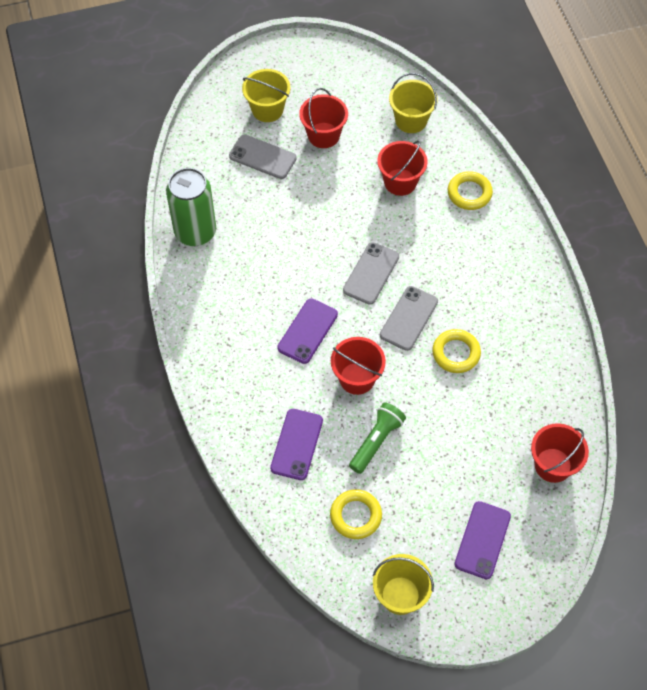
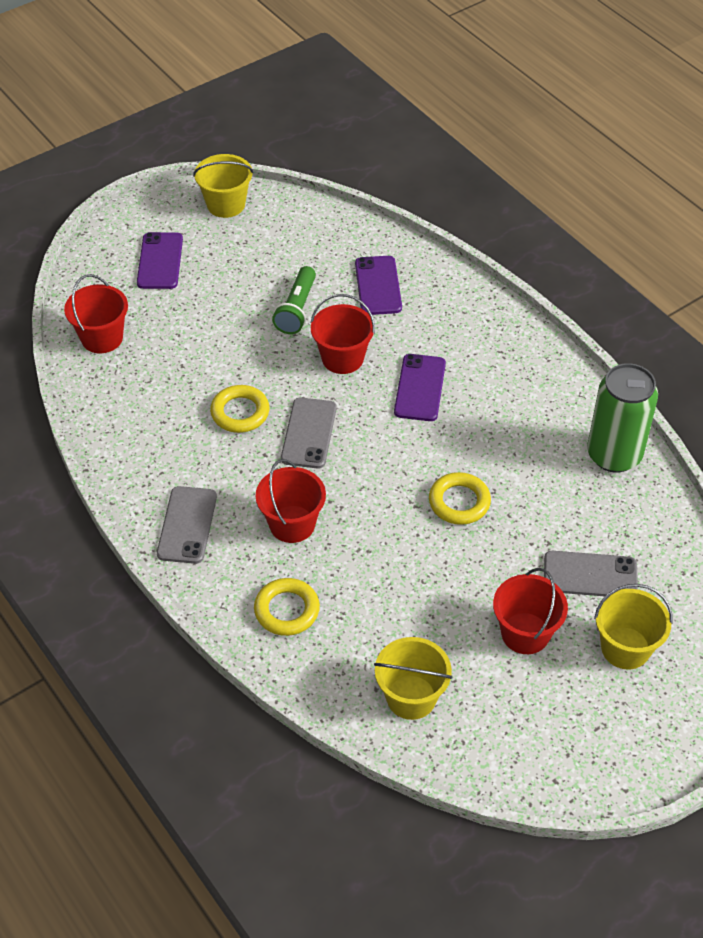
camera: 160 degrees right, 10 degrees down
yellow ring [330,489,382,539] -> yellow ring moved to [429,472,491,525]
grey phone [343,242,399,305] -> grey phone moved to [157,486,217,564]
red bucket [377,141,428,196] -> red bucket moved to [256,459,326,543]

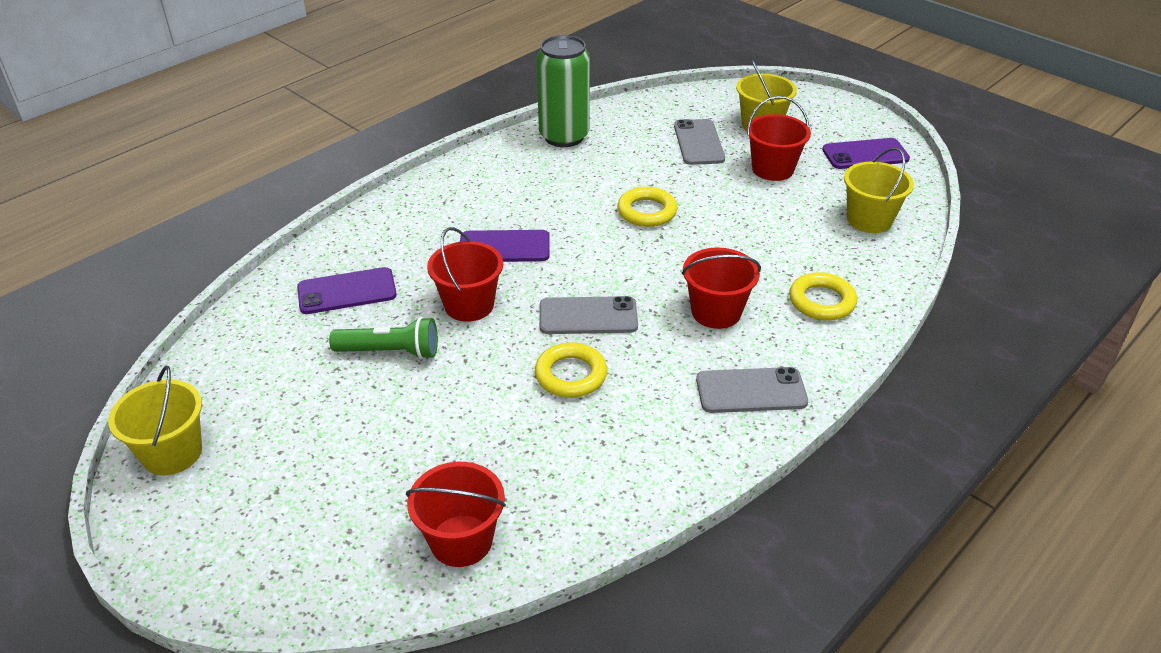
camera: 100 degrees left, 10 degrees down
purple phone [137,232,183,289] -> purple phone moved to [822,138,910,169]

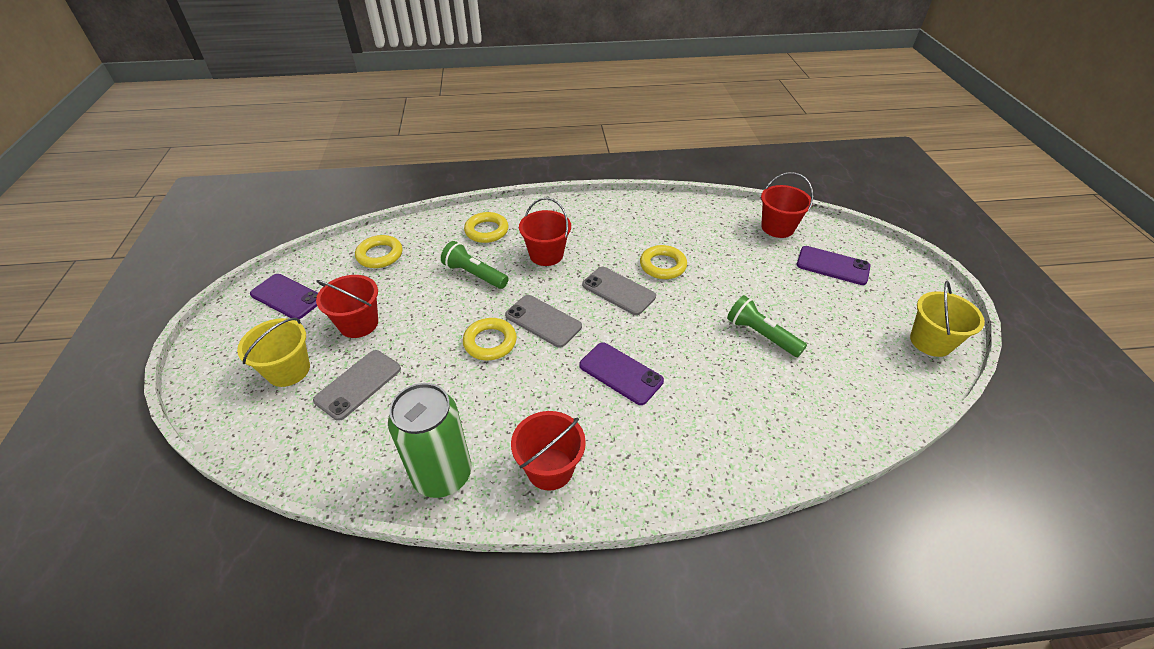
camera: 140 degrees left, 5 degrees up
purple phone [297,267,397,314] -> purple phone moved to [797,246,870,285]
red bucket [427,227,503,322] -> red bucket moved to [511,411,586,491]
grey phone [696,367,808,413] -> grey phone moved to [505,295,582,348]
yellow bucket [844,147,914,233] -> yellow ring [355,235,403,268]
none -> green flashlight [441,241,509,289]

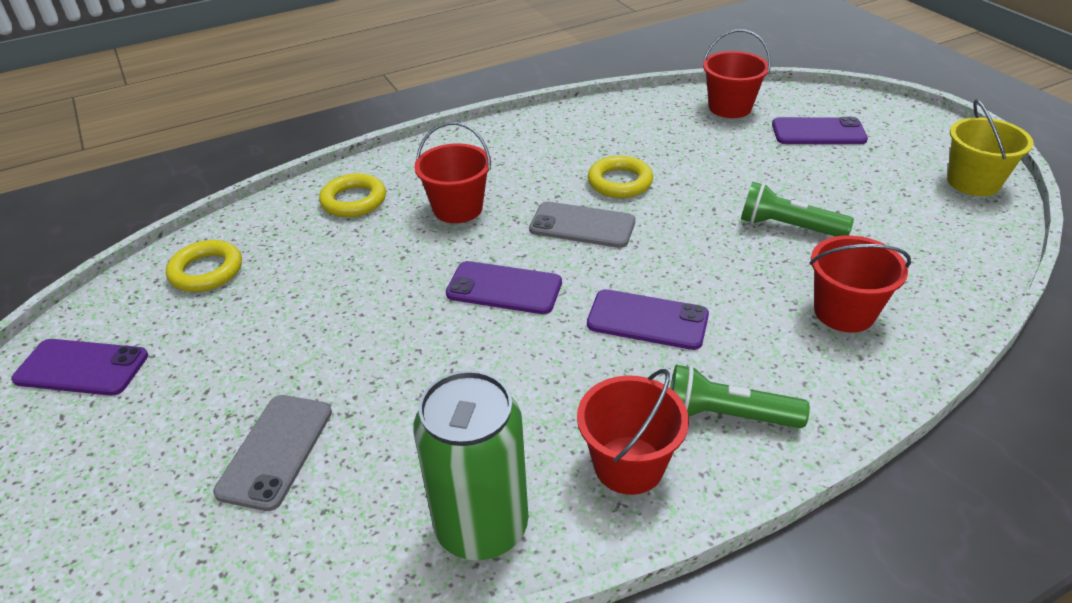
camera: 20 degrees left, 5 degrees down
yellow bucket [237,318,310,387] -> none
red bucket [316,275,378,338] -> red bucket moved to [810,235,911,333]
green flashlight [441,241,509,289] -> green flashlight moved to [670,365,810,428]
yellow ring [463,318,517,360] -> none
grey phone [505,295,582,348] -> purple phone [446,261,562,314]

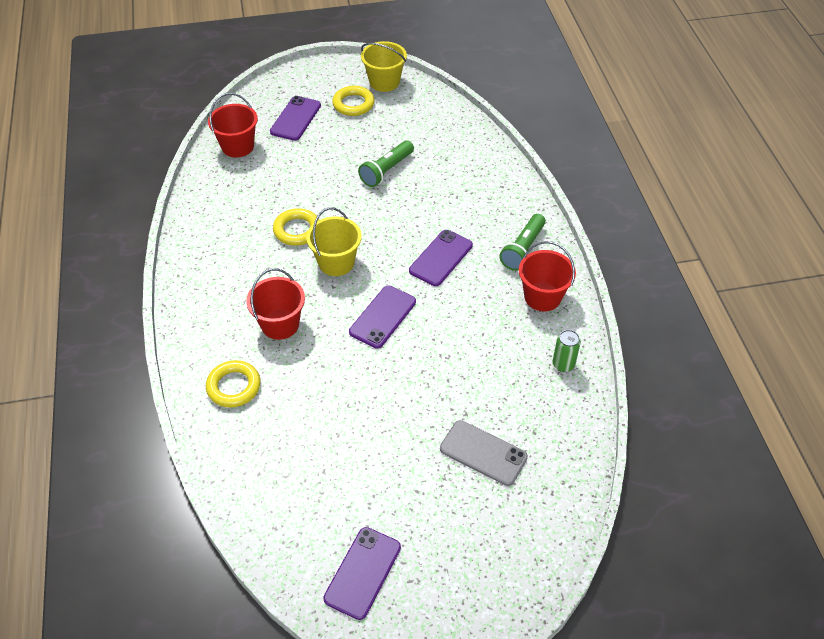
camera: 75 degrees left, 10 degrees up
yellow ring [166,240,242,292] -> yellow ring moved to [332,86,375,116]
green can [413,370,528,561] -> green can [553,330,581,372], size x0.46
grey phone [529,202,635,248] -> yellow bucket [306,208,362,276]
red bucket [810,235,911,333] -> none

